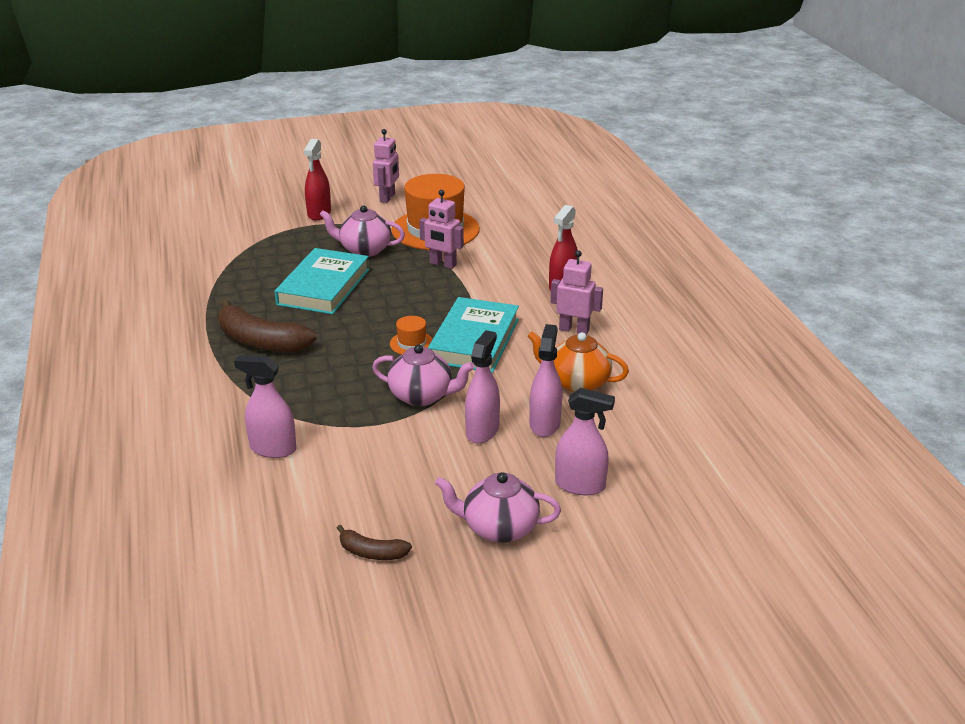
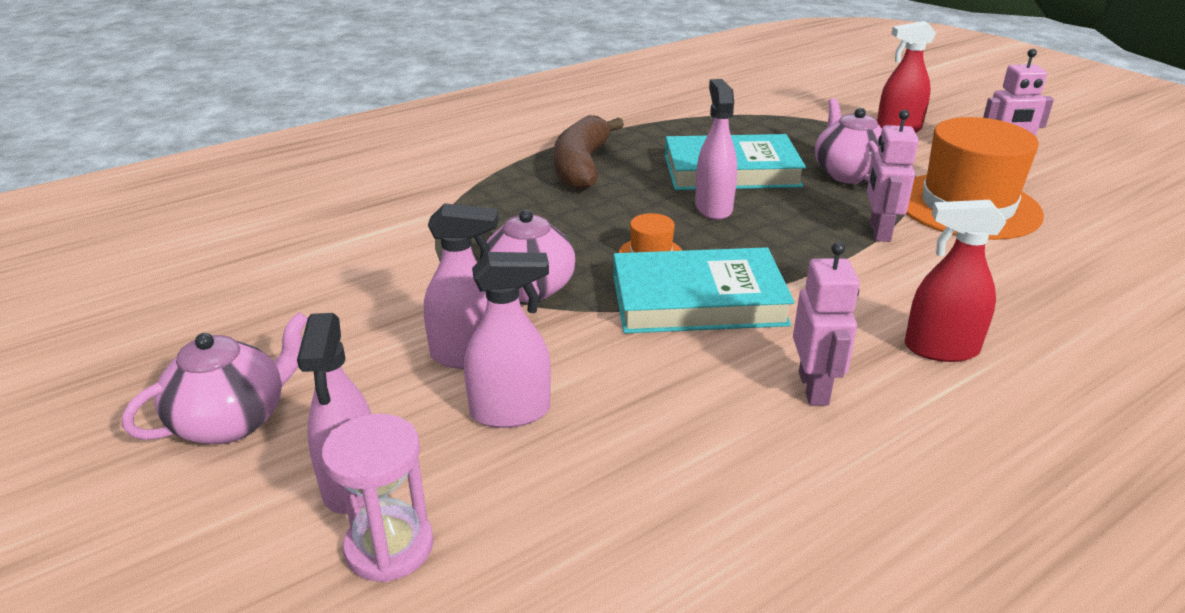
camera: 70 degrees right, 0 degrees up
pink spray bottle [234,355,296,458] -> pink spray bottle moved to [695,79,737,220]
brown banana [336,525,412,560] -> none
pink teapot [435,472,561,543] -> pink teapot turned 60 degrees clockwise [122,312,308,444]
orange teapot [528,332,629,392] -> none
none -> pink hourglass [322,414,434,582]

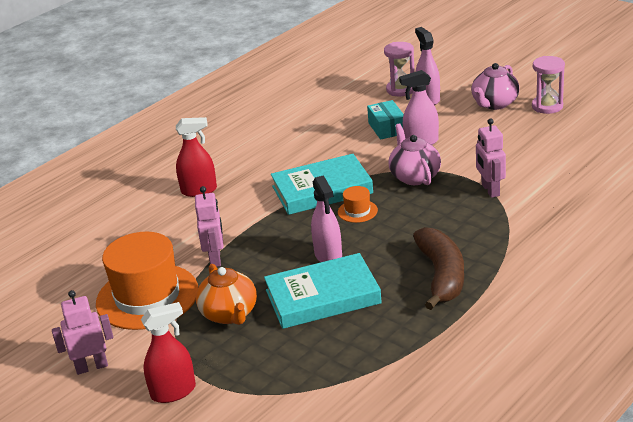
camera: 170 degrees right, 0 degrees up
pink spray bottle [464,252,551,428] -> turquoise box [367,100,404,140]
pink robot [793,242,860,406] -> pink robot moved to [476,119,506,198]
pink teapot [815,98,882,184] -> orange teapot [196,264,257,325]
none -> pink hourglass [532,56,565,114]

